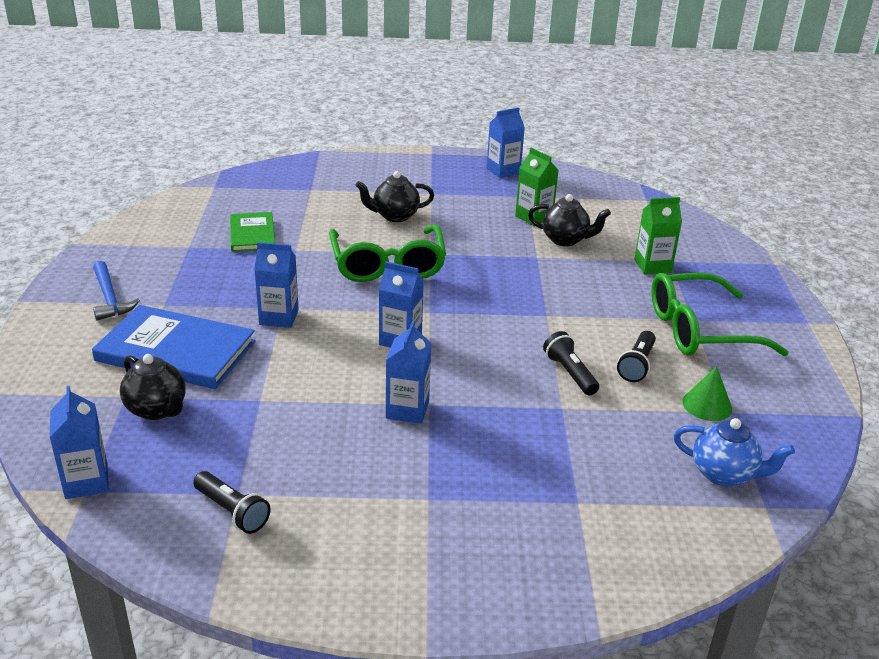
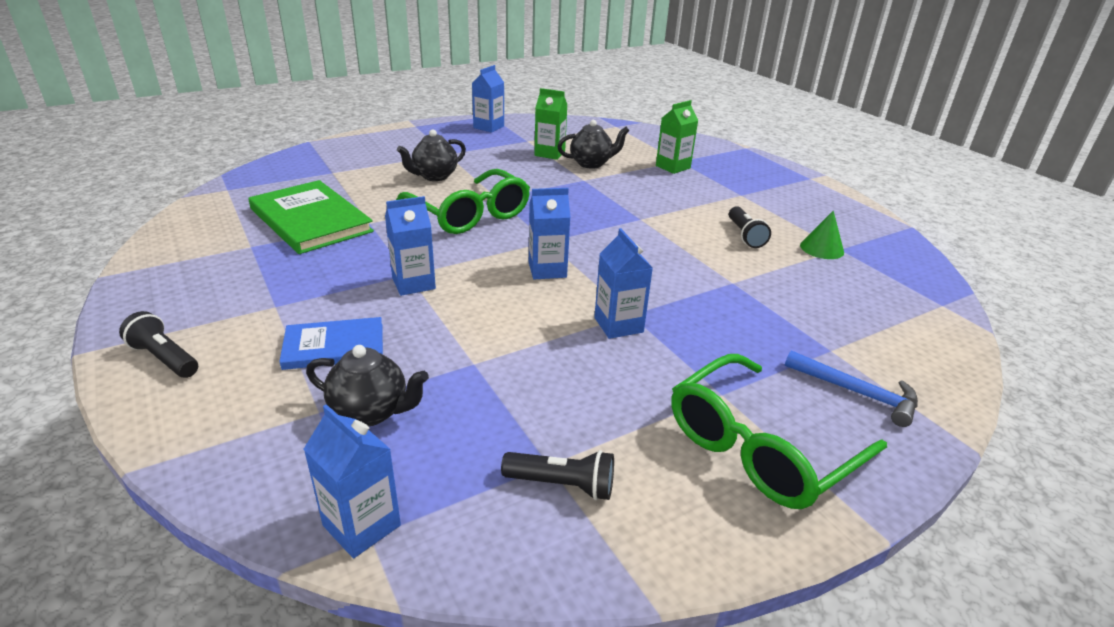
camera: 30 degrees left, 0 degrees up
blue book [92,305,256,389] -> blue book [279,317,383,370], size x0.60
blue hammer [93,261,140,321] -> blue hammer moved to [785,350,918,427]
green book [230,212,275,252] -> green book [248,180,374,254], size x1.68
black flashlight [543,331,599,395] -> black flashlight moved to [119,311,198,378]
green glasses [651,272,789,356] -> green glasses moved to [671,354,887,509]
blue teapot [674,418,795,487] -> none

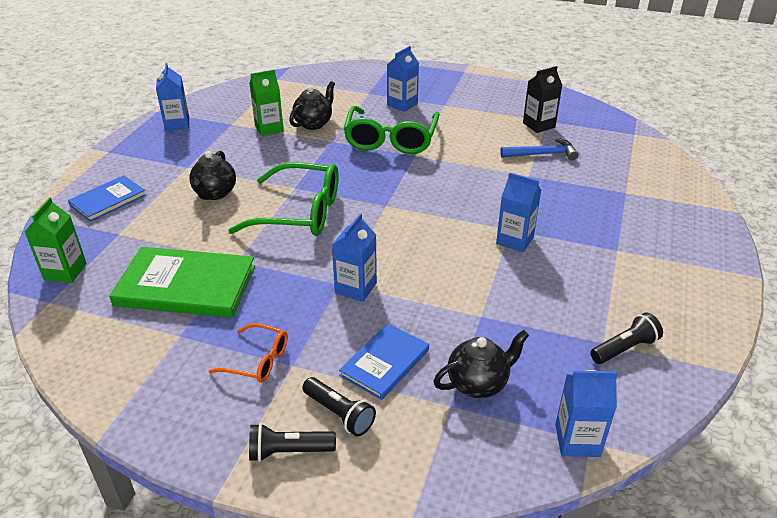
camera: 40 degrees left, 5 degrees up
blue carton [529,188,570,279] -> blue carton moved to [387,46,419,112]
green carton [656,100,699,174] -> green carton moved to [24,197,87,283]
green glasses [671,354,887,509] -> green glasses moved to [343,106,440,154]
black flashlight [729,206,771,248] -> black flashlight moved to [302,377,376,436]
blue hammer [785,350,918,427] -> blue hammer moved to [500,138,578,160]
green cone [800,211,844,259] -> black carton [523,66,562,133]
none -> blue book [68,175,146,222]
none -> orange glasses [208,323,288,383]

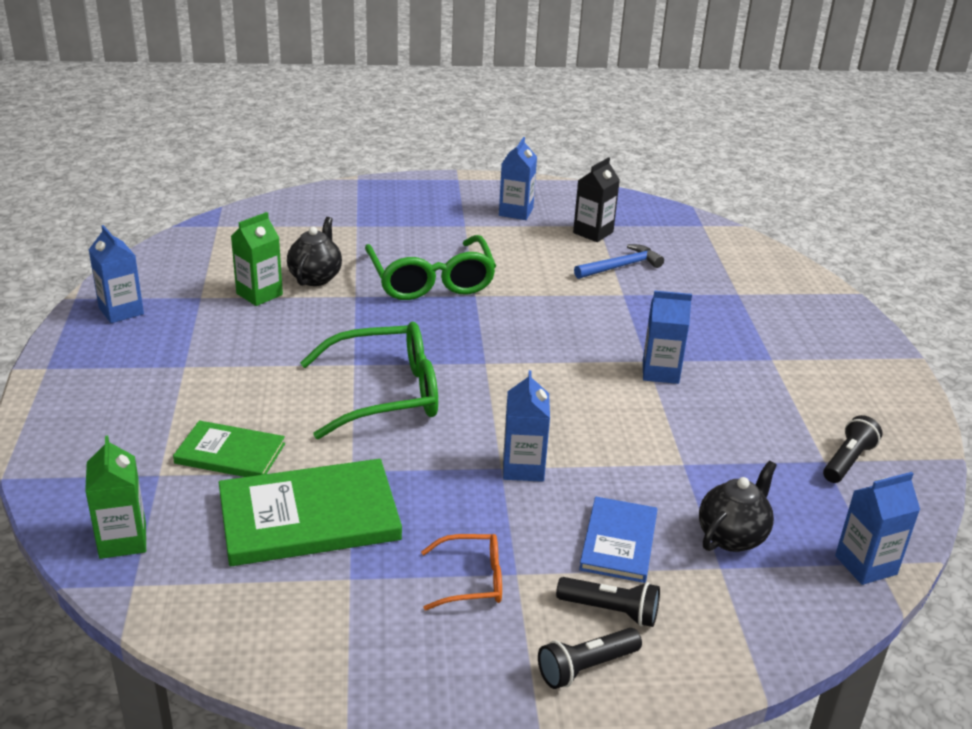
camera: 25 degrees left, 5 degrees down
blue book [68,175,146,222] -> none
black teapot [189,151,236,200] -> none
blue carton [387,46,419,112] -> blue carton moved to [499,137,537,220]
none -> green book [173,420,285,477]

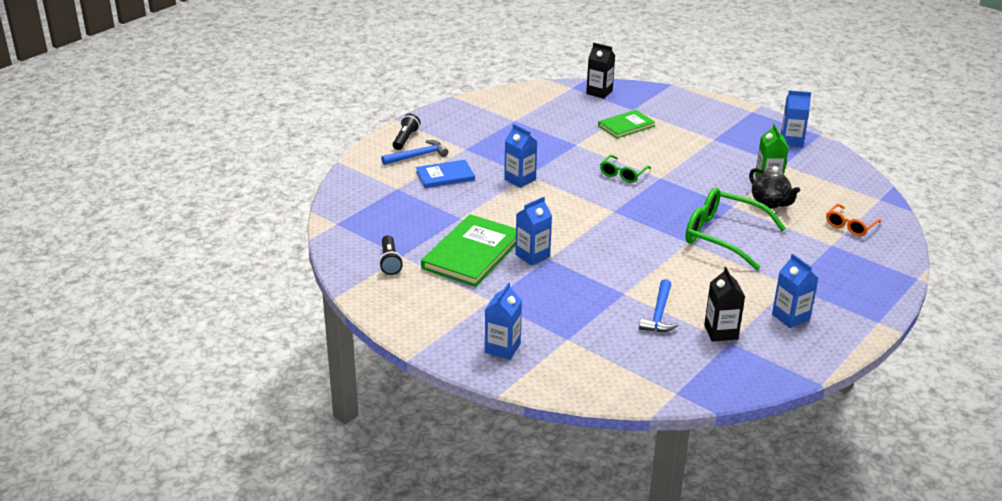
camera: 135 degrees right, 0 degrees up
green carton [85,436,146,559] -> black carton [586,43,615,99]
green book [219,459,402,566] -> green book moved to [421,214,516,287]
green glasses [300,322,438,439] -> green glasses [600,155,651,183], size x0.52
orange glasses [421,534,502,611] -> orange glasses moved to [826,204,881,236]
black flashlight [556,577,660,627] -> blue hammer [381,140,448,165]
blue book [579,497,657,583] -> blue book turned 75 degrees counterclockwise [416,160,475,188]
black teapot [699,461,777,552] -> none
blue carton [835,472,920,585] -> blue carton moved to [485,282,522,360]

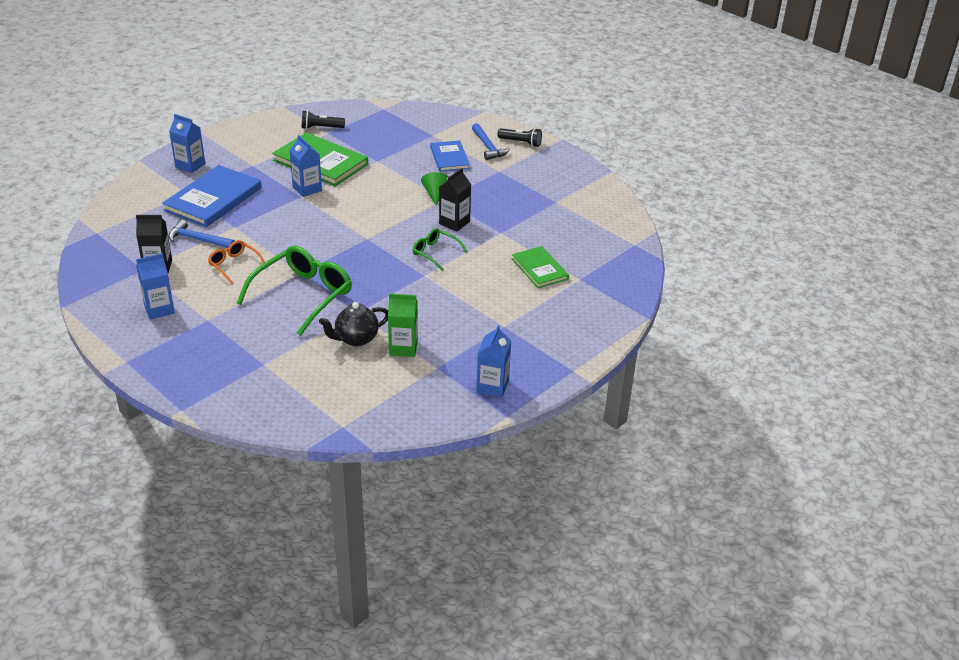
camera: 95 degrees right, 5 degrees up
blue carton [504,124,538,188] -> green cone [421,172,449,205]
black carton [586,43,615,99] -> black carton moved to [439,168,471,231]
orange glasses [826,204,881,236] -> orange glasses moved to [208,240,265,285]
none -> blue book [162,165,261,227]

